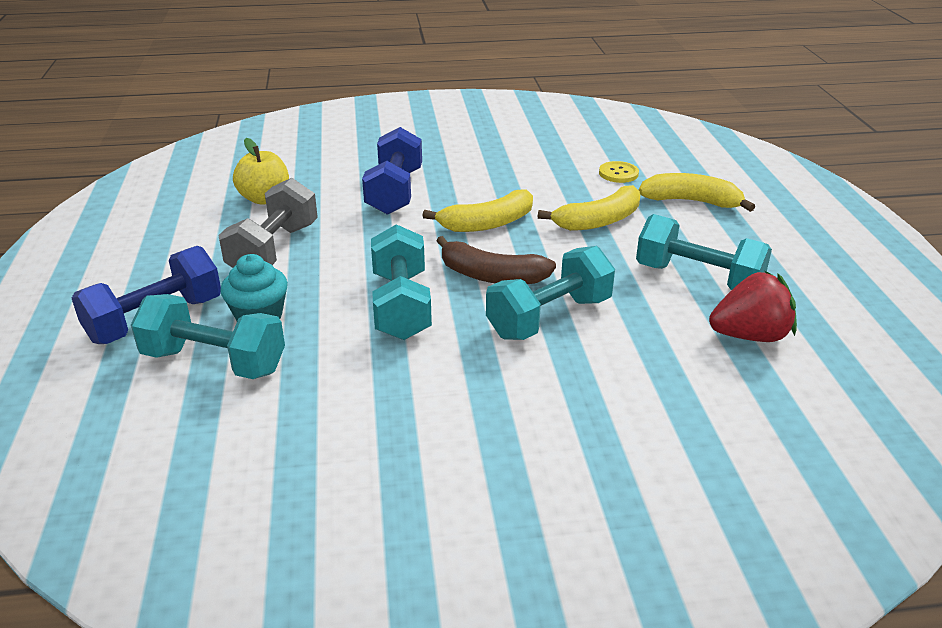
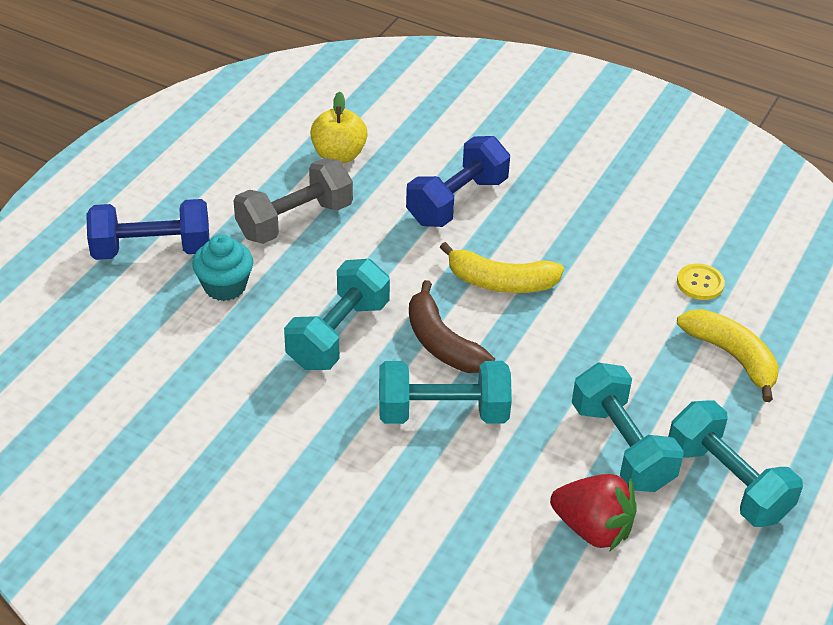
camera: 35 degrees right, 10 degrees up
turquoise dumbbell [131,294,285,379] -> turquoise dumbbell moved to [668,400,803,527]
yellow banana [538,185,640,231] -> none

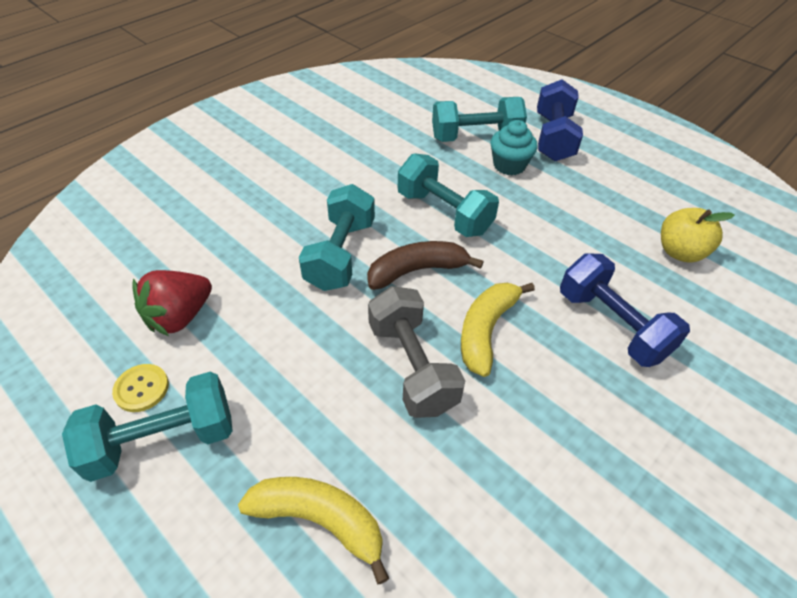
camera: 105 degrees right, 5 degrees up
grey dumbbell [234,158,353,244] -> grey dumbbell moved to [368,286,465,418]
turquoise dumbbell [572,362,684,492] -> turquoise dumbbell moved to [432,97,527,142]
yellow button [677,264,725,300] -> yellow button moved to [112,364,169,412]
yellow banana [677,309,779,402] -> yellow banana turned 135 degrees counterclockwise [238,477,389,584]

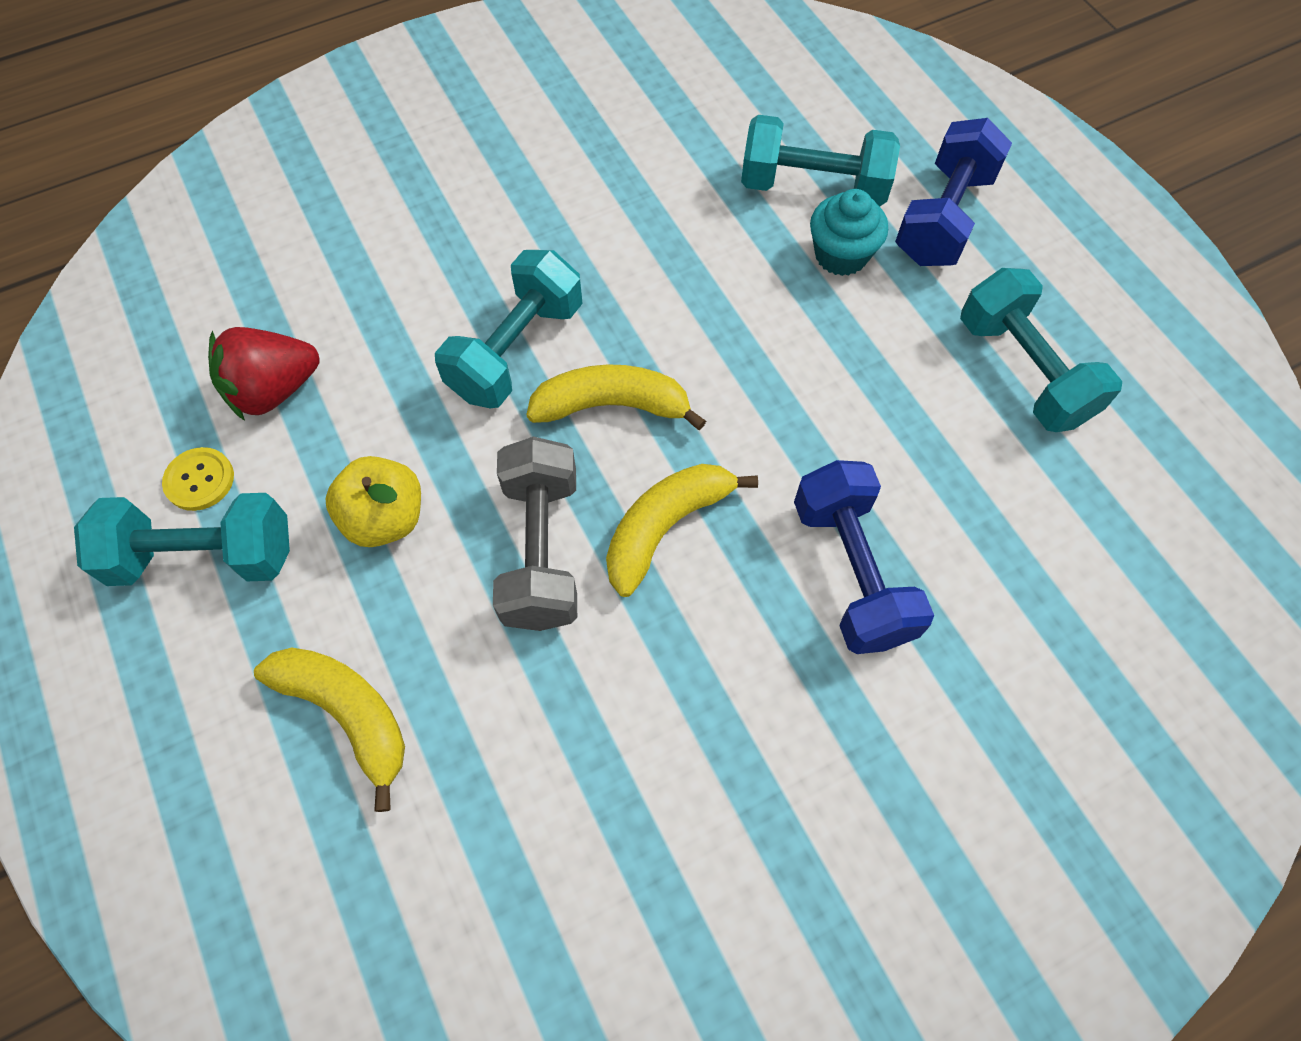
camera: 20 degrees right, 15 degrees up
brown banana [367,241,484,290] -> yellow banana [526,364,706,430]
turquoise dumbbell [398,153,499,237] -> turquoise dumbbell moved to [960,268,1122,432]
yellow apple [661,208,735,263] -> yellow apple moved to [326,456,421,547]

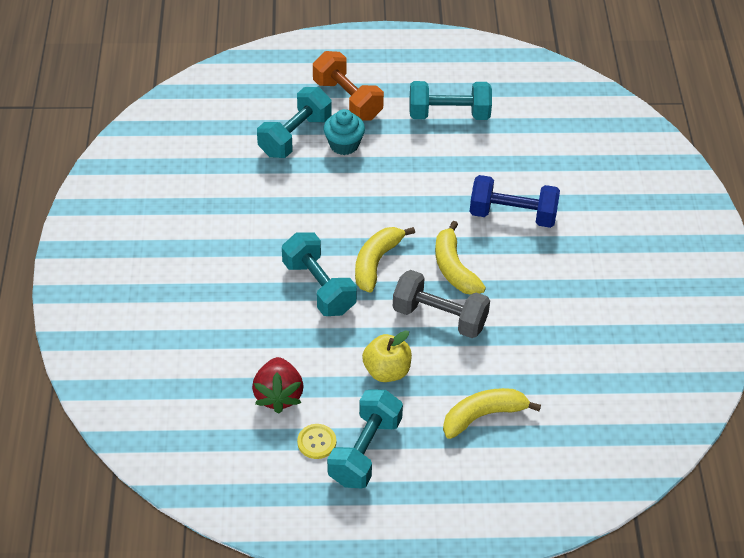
camera: 65 degrees left, 15 degrees down
blue dumbbell [895,118,1012,266] -> orange dumbbell [313,51,384,121]

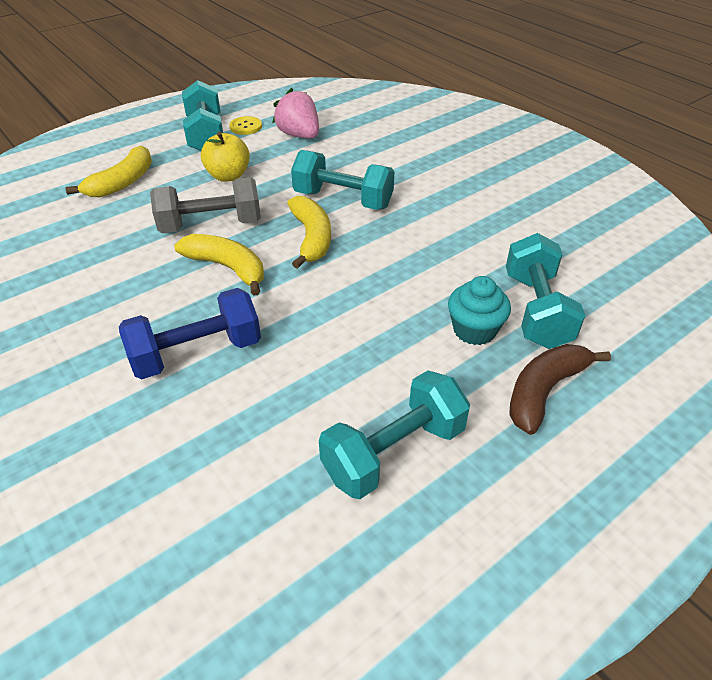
camera: 145 degrees right, 5 degrees down
red strawberry [252,357,303,414] -> pink strawberry [272,88,319,139]
orange dumbbell [313,51,384,121] -> brown banana [509,344,611,435]

